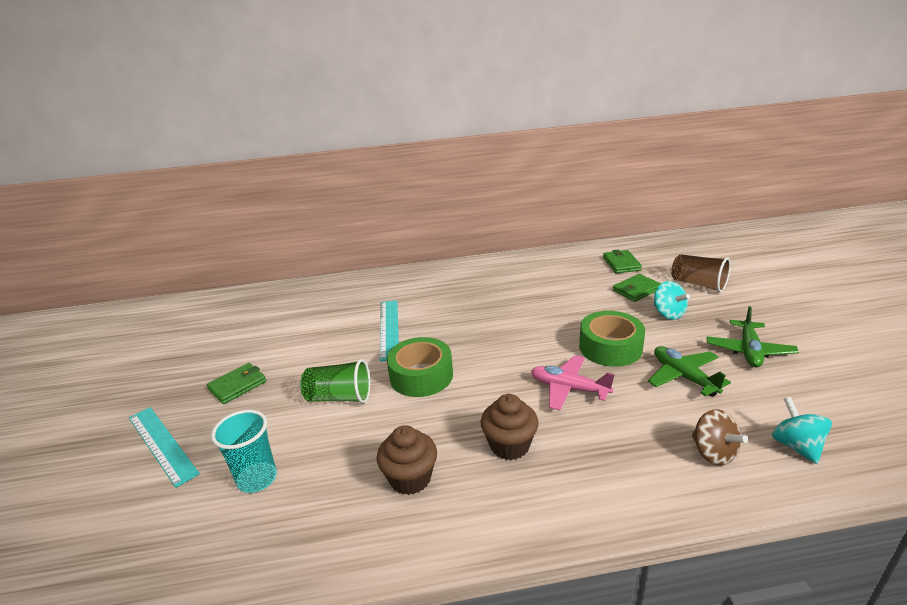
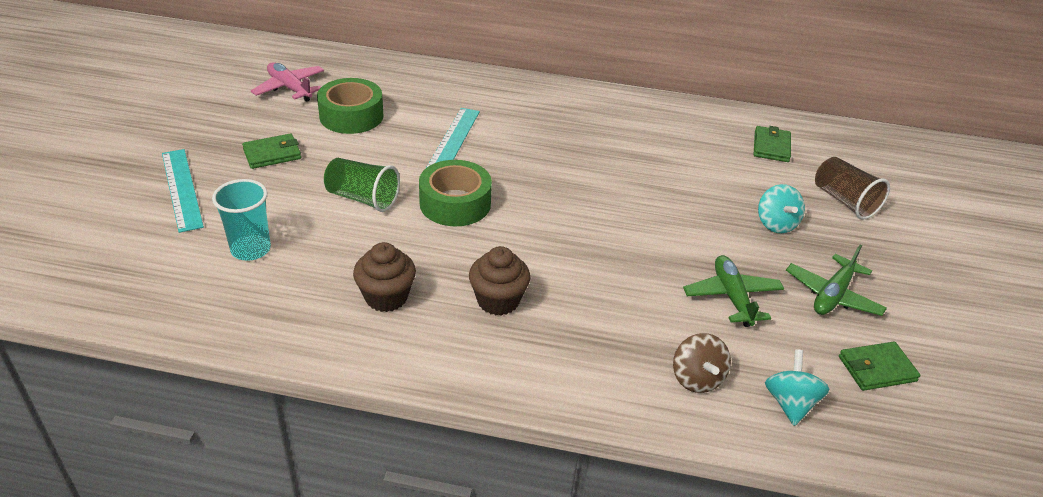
camera: 15 degrees right, 10 degrees up
pink plane [531,355,615,410] -> pink plane moved to [251,62,324,102]
green tape [579,311,645,367] -> green tape moved to [317,78,384,134]
green wallet [613,274,661,302] -> green wallet moved to [839,342,920,391]

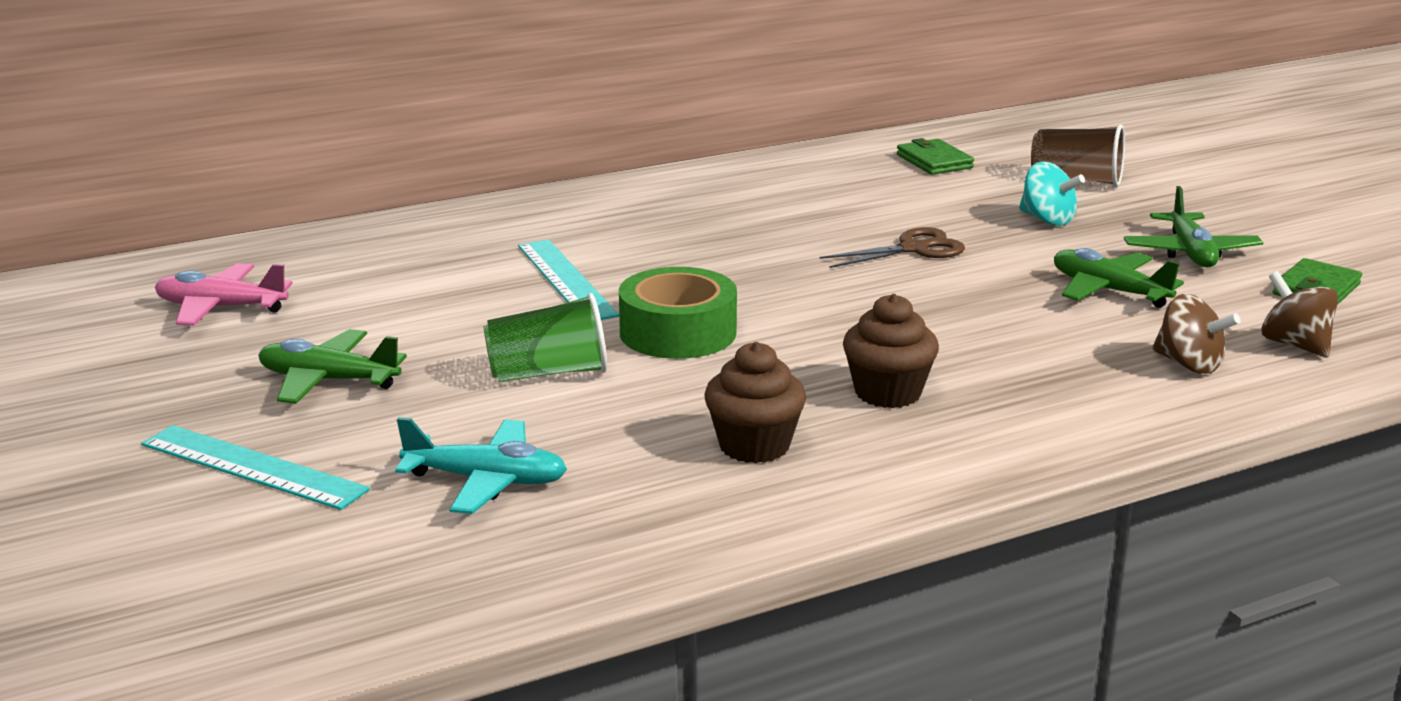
camera: 35 degrees left, 15 degrees down
turquoise cup [212,179,271,261] -> turquoise plane [395,417,567,514]
green wallet [242,133,301,169] -> green plane [258,329,407,404]
green tape [317,78,384,134] -> none
turquoise spinning top [765,349,830,426] -> brown spinning top [1261,271,1338,358]
none -> brown scissors [819,227,965,268]

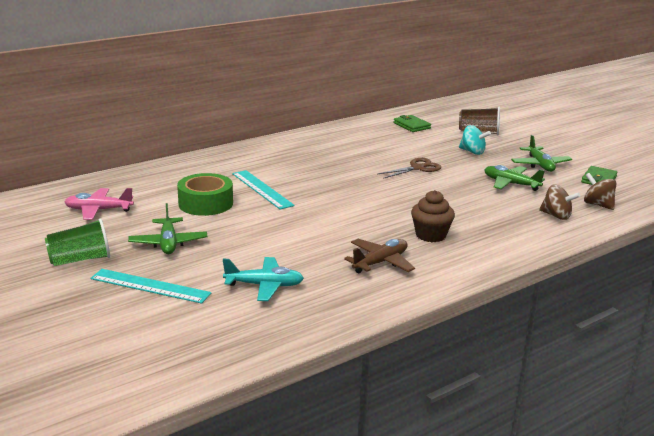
camera: 10 degrees left, 0 degrees up
green plane [258,329,407,404] -> green plane turned 105 degrees counterclockwise [128,203,207,254]
green cup [484,293,607,382] -> green cup moved to [45,218,110,266]
green tape [619,267,737,359] -> green tape moved to [177,173,233,216]
brown cupcake [704,342,806,463] -> brown plane [344,239,415,273]

